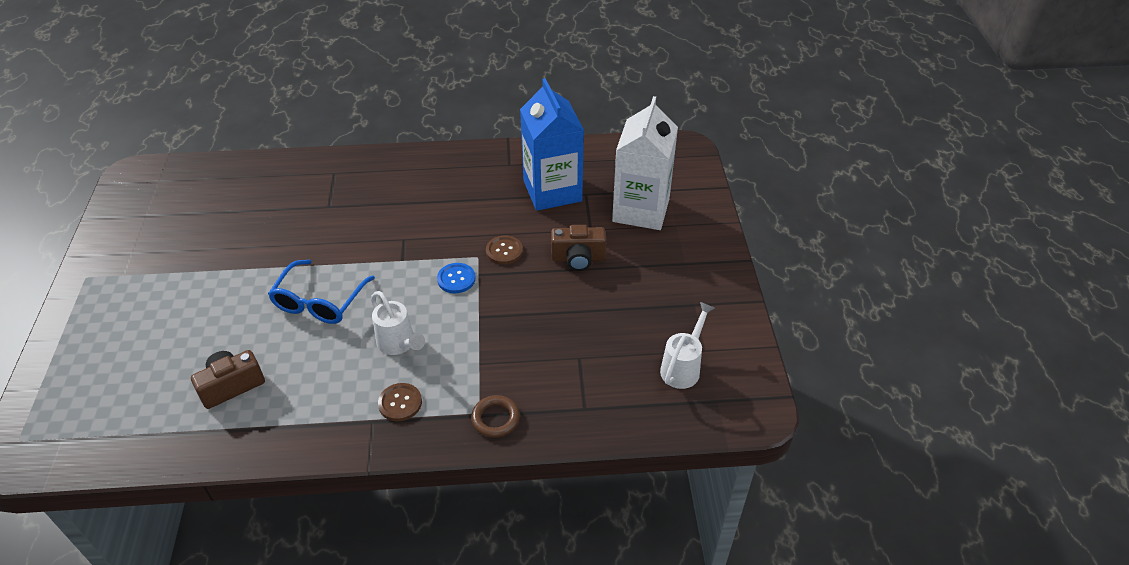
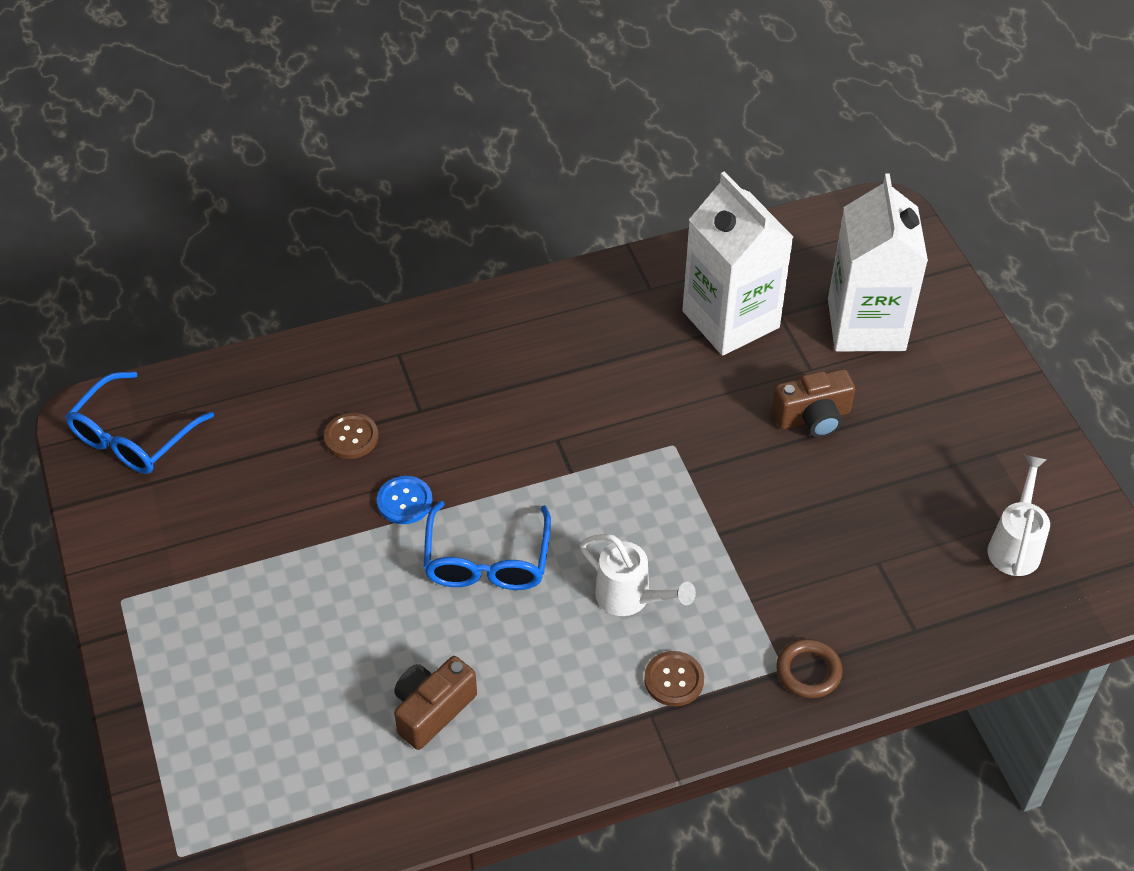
camera: 15 degrees left, 5 degrees up
blue button [437,263,476,293] -> blue button moved to [377,476,433,524]
brown button [486,236,523,265] -> brown button moved to [324,413,378,459]
blue carton [520,78,584,211] -> white carton [682,171,793,356]
none -> blue glasses [65,372,214,474]

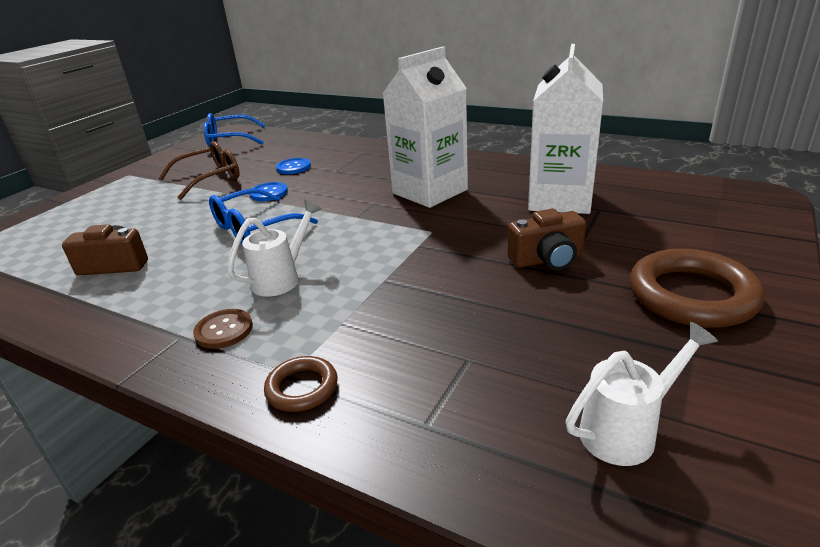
camera: 50 degrees right, 20 degrees down
brown button [324,413,378,459] -> blue button [276,158,311,174]
white watering can [580,534,696,616] -> white watering can turned 135 degrees counterclockwise [227,200,321,297]
brown camera [772,369,855,437] -> brown camera turned 45 degrees counterclockwise [507,209,586,270]
white carton [828,173,928,351] -> white carton moved to [382,46,468,208]
none -> brown glasses [158,141,239,200]
none -> brown ring [630,249,765,328]

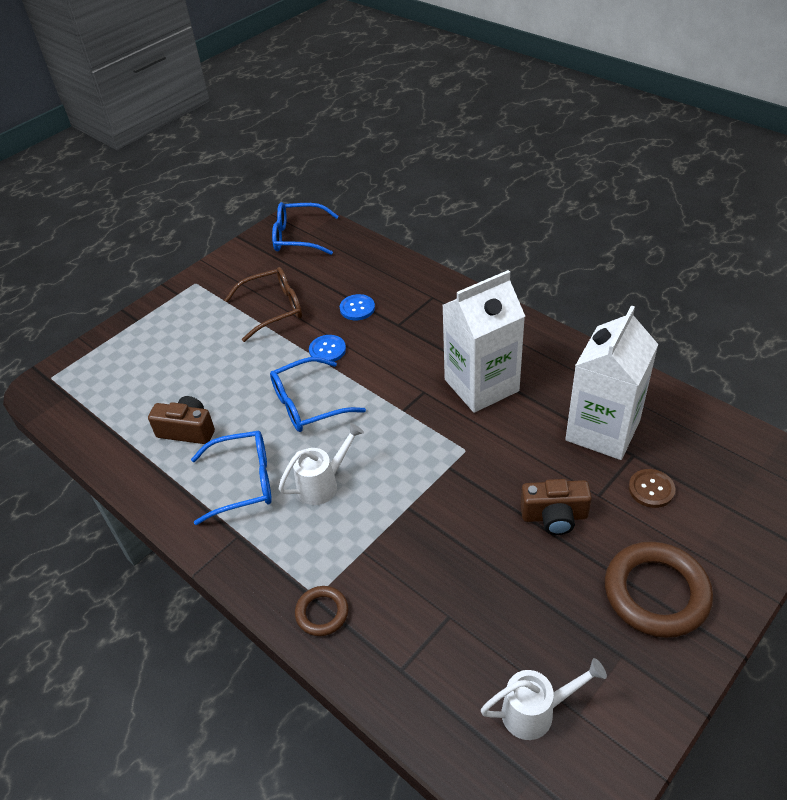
camera: 15 degrees right, 15 degrees up
brown button [193,309,253,349] -> brown button moved to [629,469,675,508]
none -> blue glasses [191,431,272,525]

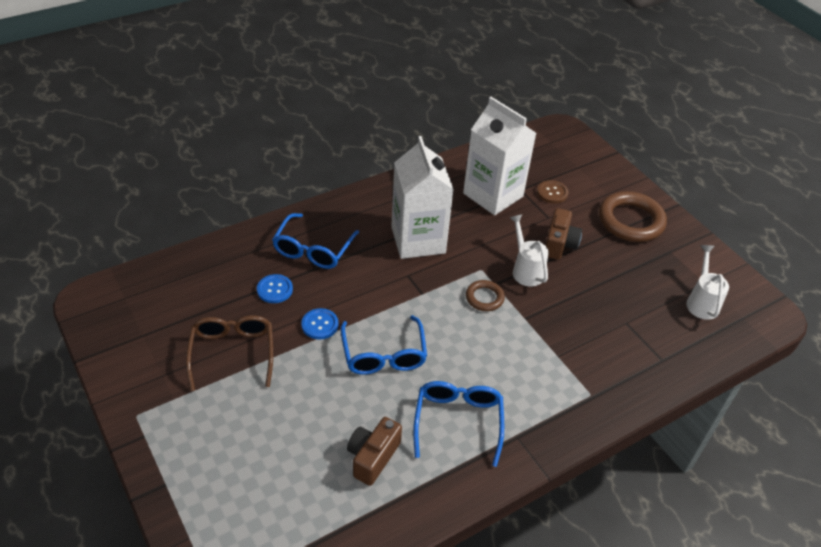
camera: 80 degrees left, 0 degrees up
blue glasses [272,202,339,255] -> blue glasses moved to [272,213,359,269]
white watering can [278,423,364,505] -> white watering can moved to [509,214,549,287]
brown ring [295,586,349,636] -> brown ring moved to [466,280,505,311]

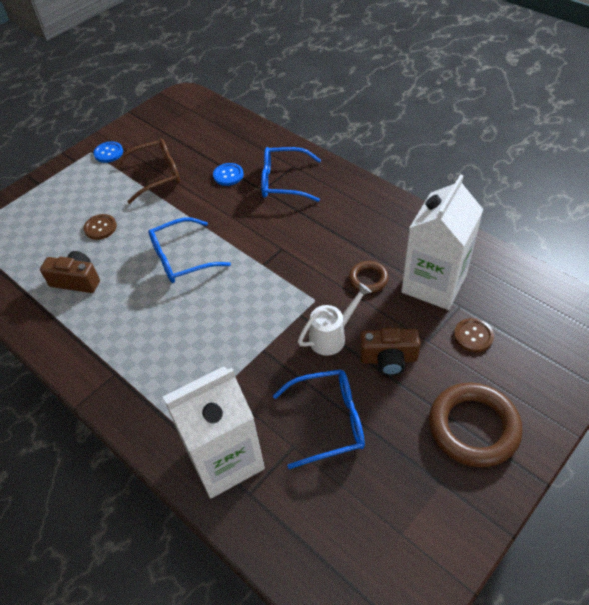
camera: 80 degrees right, 5 degrees up
blue button [301,308,338,340] -> blue button moved to [93,142,123,163]
white carton [391,136,454,259] -> white carton moved to [163,366,265,498]
blue glasses [413,381,504,467] -> blue glasses moved to [273,369,365,469]
brown ring [466,280,505,311] -> brown ring moved to [349,261,389,293]
white watering can [686,245,729,320] -> none
none -> brown button [83,214,117,240]

